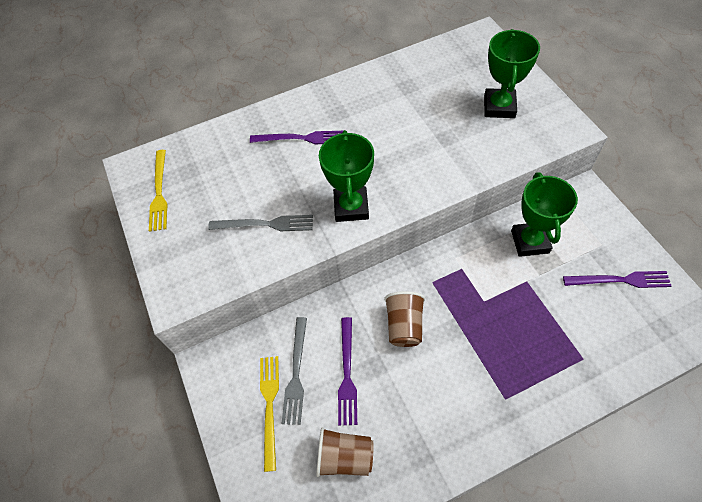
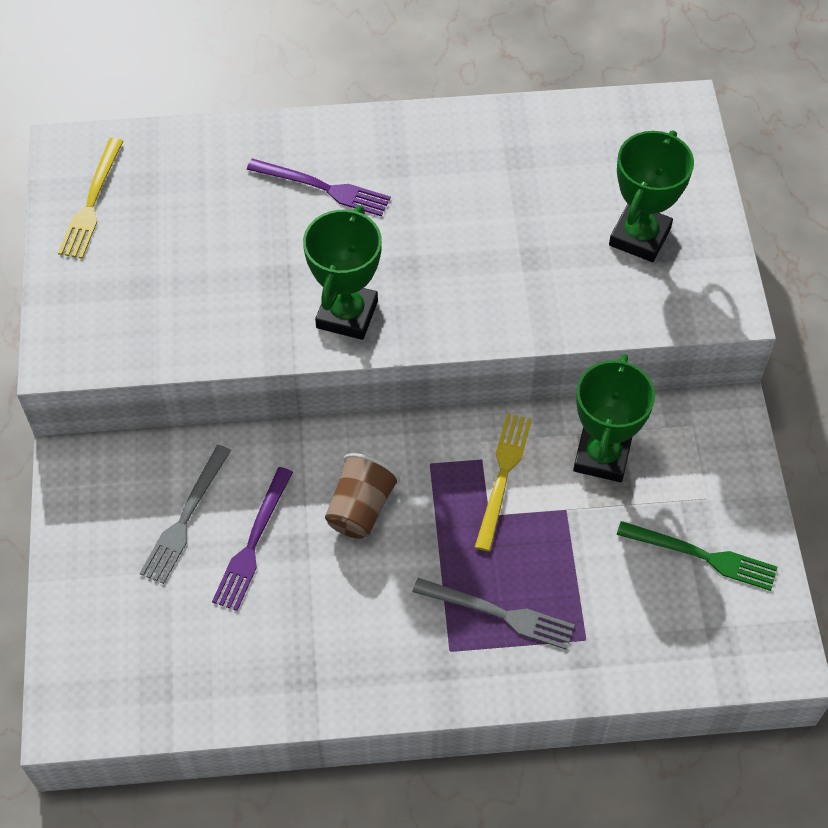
camera: 15 degrees right, 0 degrees up
grey fork [208,215,313,231] -> grey fork moved to [412,578,575,650]
yellow fork [260,356,279,472] -> yellow fork moved to [475,413,532,552]
brown cup [316,427,373,477] -> none
purple fork [563,271,671,288] -> green fork [616,521,777,591]

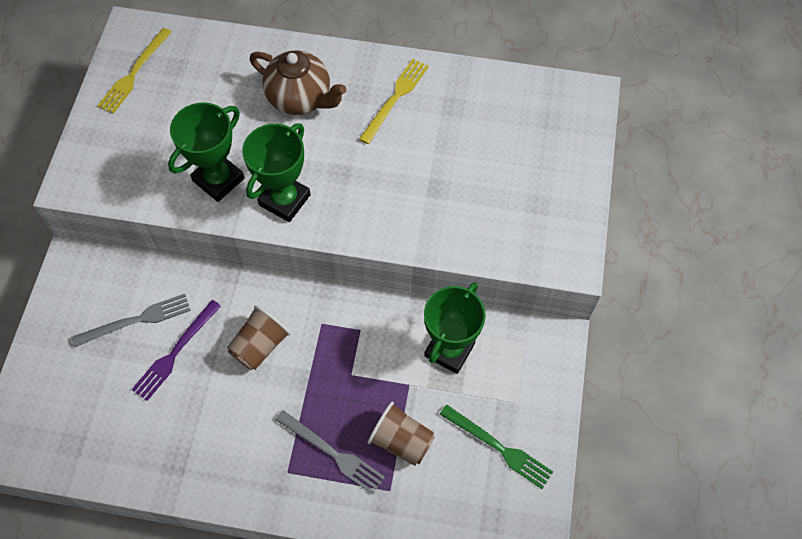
camera: 15 degrees right, 5 degrees up
grey fork [140,445,231,584] -> grey fork turned 150 degrees counterclockwise [71,294,191,347]
purple fork [247,159,391,217] -> brown teapot [250,51,346,115]
yellow fork [475,413,532,552] -> yellow fork moved to [359,59,429,144]
green trophy [609,130,694,262] -> green trophy moved to [168,102,244,202]
none -> brown cup [367,402,435,466]

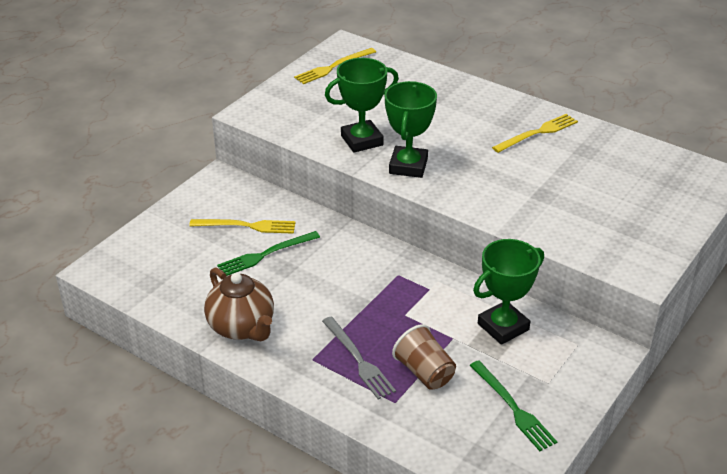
camera: 25 degrees right, 25 degrees down
grey fork [71,294,191,347] -> yellow fork [189,219,295,234]
purple fork [131,300,221,401] -> green fork [217,231,320,276]
brown cup [227,305,291,370] -> none
green trophy [242,123,311,222] -> green trophy turned 45 degrees counterclockwise [385,81,437,178]
brown teapot [250,51,346,115] -> brown teapot moved to [204,267,274,341]

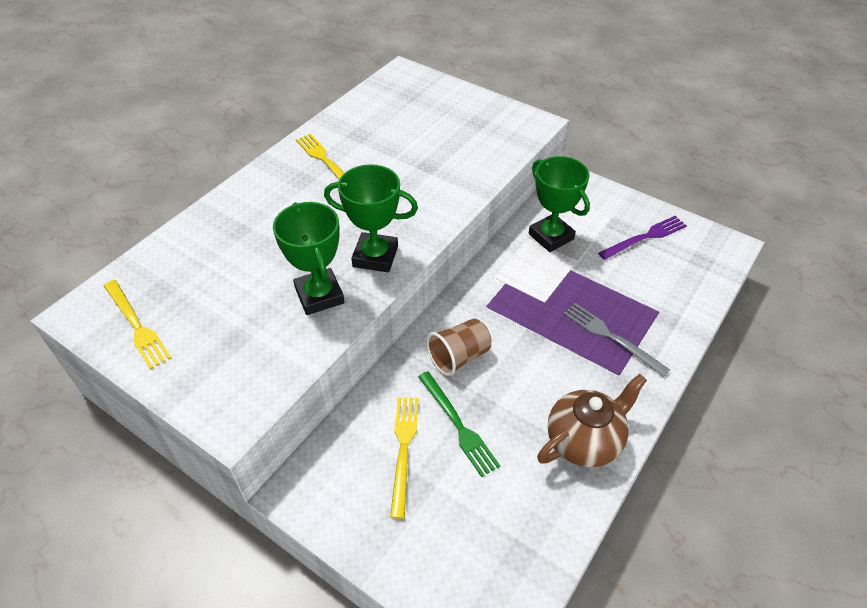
camera: 90 degrees left, 10 degrees up
grey fork [322,316,396,400] -> grey fork turned 105 degrees counterclockwise [563,303,670,377]
brown cup [392,324,456,390] -> brown cup moved to [427,319,491,376]
green fork [470,360,557,451] -> purple fork [598,216,687,260]

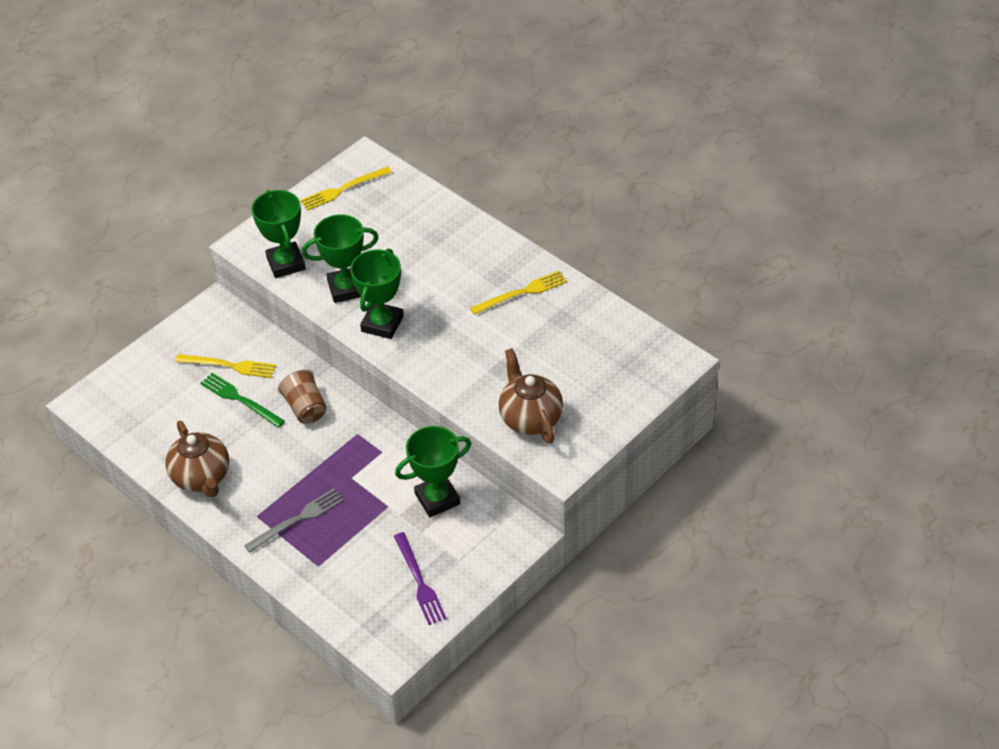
camera: 100 degrees right, 0 degrees up
green fork [418,371,500,477] -> green fork turned 60 degrees clockwise [200,373,285,428]
none -> green trophy [251,190,306,278]
none -> brown teapot [499,348,563,444]

